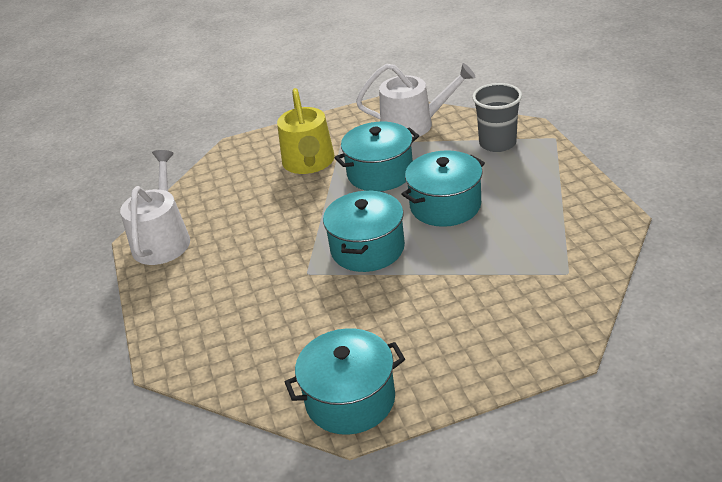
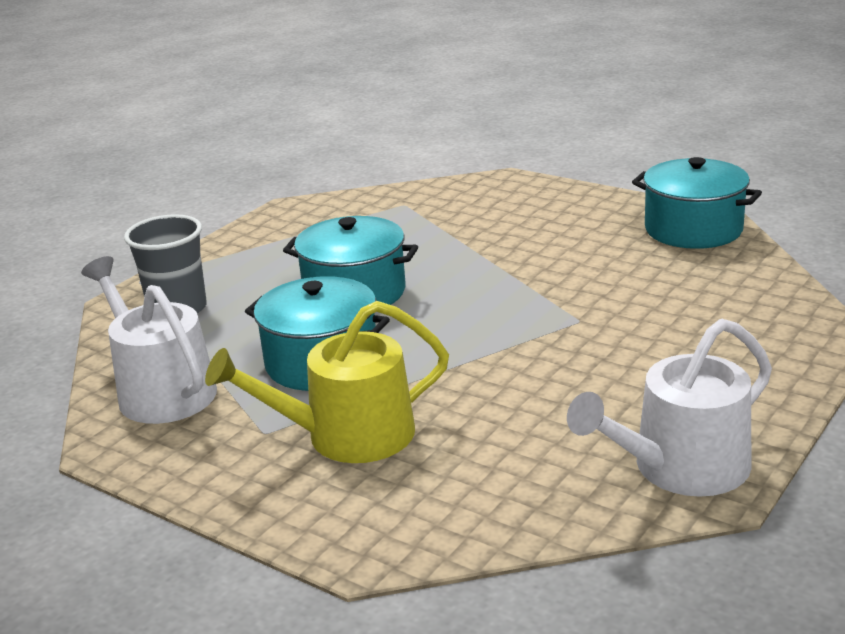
camera: 130 degrees left, 10 degrees down
yellow watering can [277,88,335,174] -> yellow watering can turned 150 degrees counterclockwise [205,301,449,463]
turquoise pot [323,191,405,272] -> none

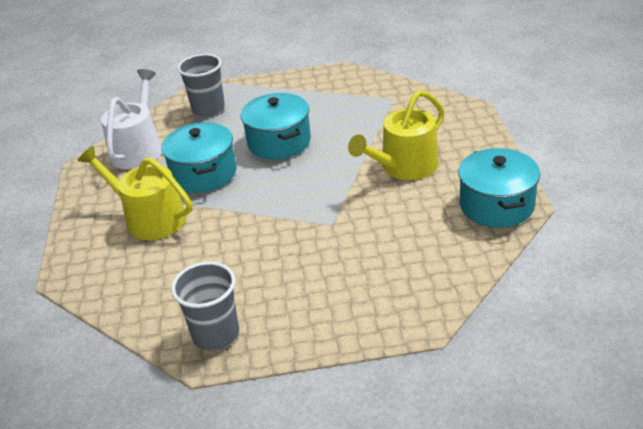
camera: 50 degrees right, 10 degrees up
white watering can [567,319,772,497] -> grey cup [171,262,239,351]
none -> yellow watering can [348,90,445,180]

